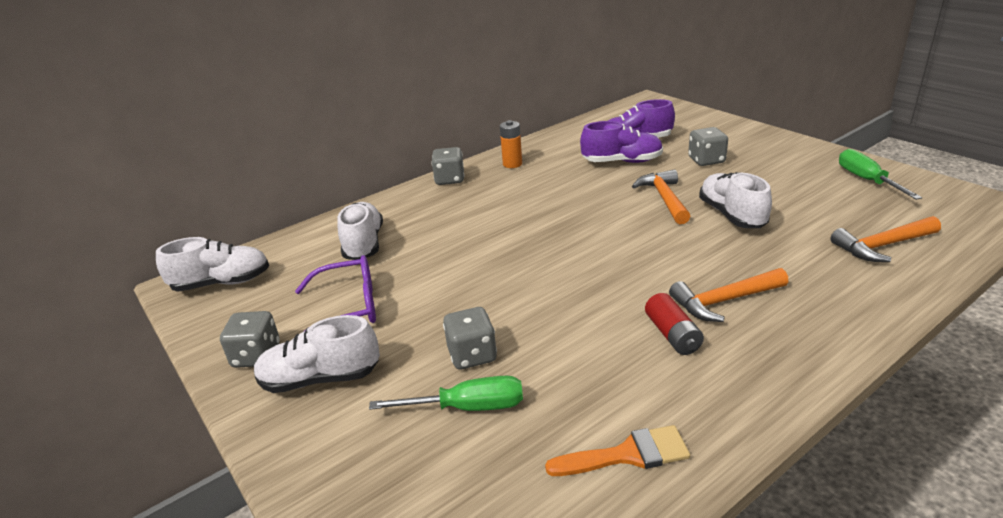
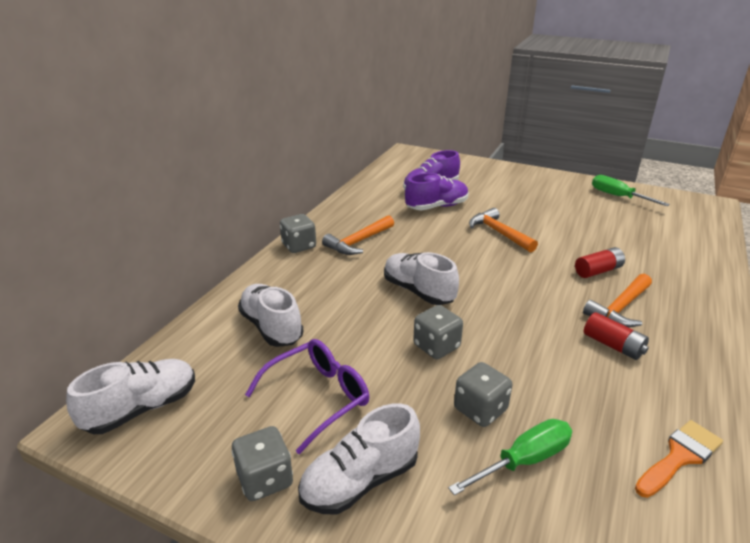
camera: 30 degrees left, 0 degrees up
orange battery [500,120,522,168] -> none
grey dice [688,127,728,166] -> grey dice moved to [413,305,463,359]
white shoe [699,172,772,228] -> white shoe moved to [384,252,459,305]
orange hammer [830,216,941,262] -> orange hammer moved to [322,215,394,255]
none -> red battery [575,247,625,278]

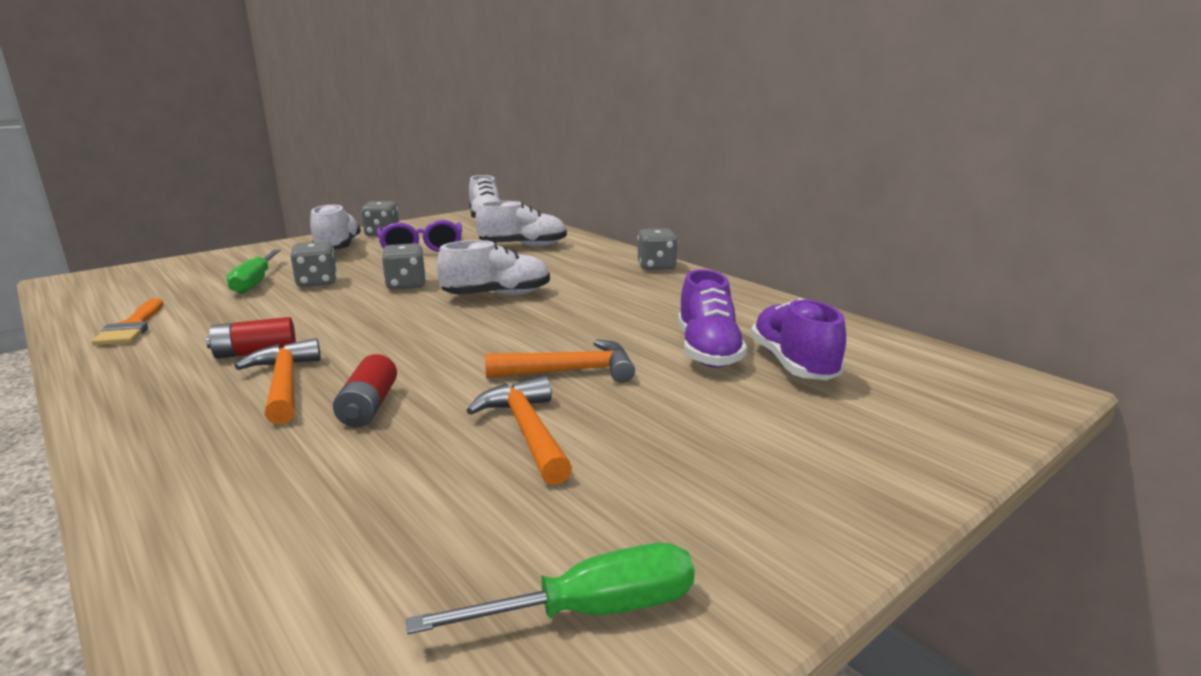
camera: 115 degrees right, 10 degrees down
orange hammer [322,215,394,255] -> orange hammer moved to [466,376,572,485]

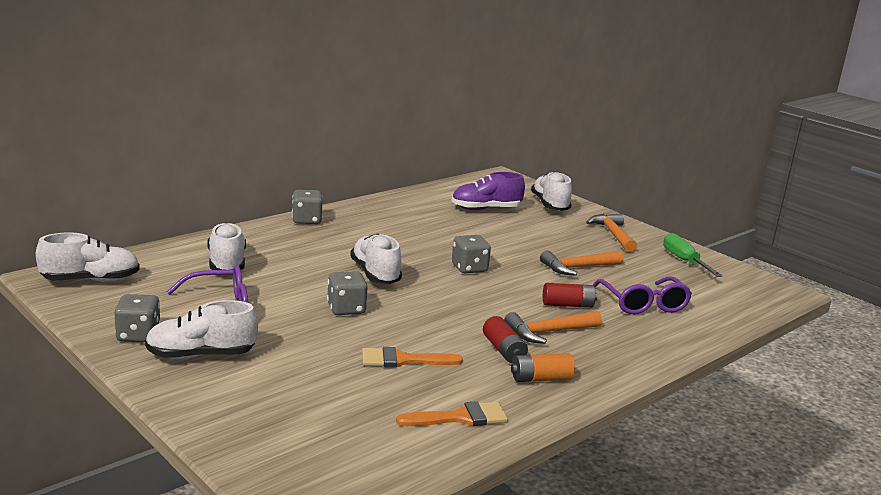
camera: 95 degrees left, 0 degrees up
green screwdriver [226,249,281,294] -> none
grey dice [290,241,337,287] -> grey dice moved to [452,235,491,273]
orange hammer [485,339,635,383] -> orange hammer moved to [586,213,637,252]
purple shoe [678,269,747,368] -> none
none -> orange brush [362,347,463,368]
none -> orange battery [511,353,575,382]
none -> white shoe [531,172,572,211]
none -> purple glasses [593,277,692,314]

